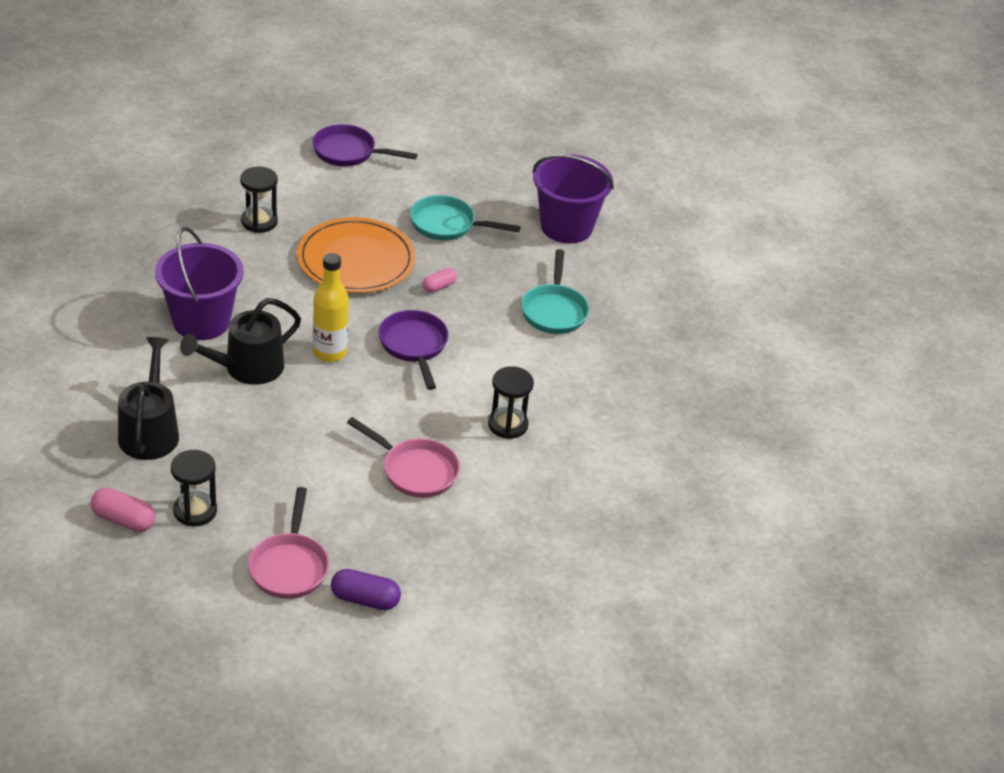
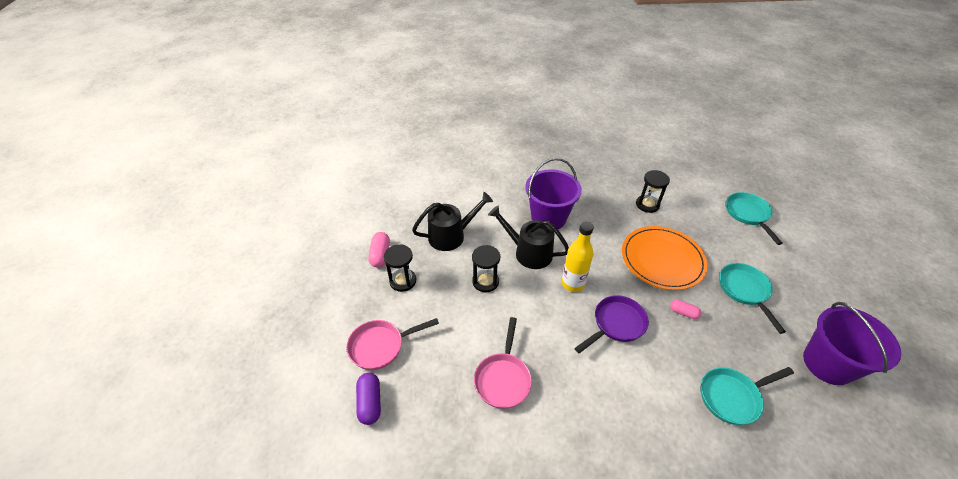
camera: 70 degrees right, 5 degrees up
purple pan [312,124,418,166] -> turquoise pan [726,192,783,245]
black hourglass [488,366,534,439] -> black hourglass moved to [472,245,500,292]

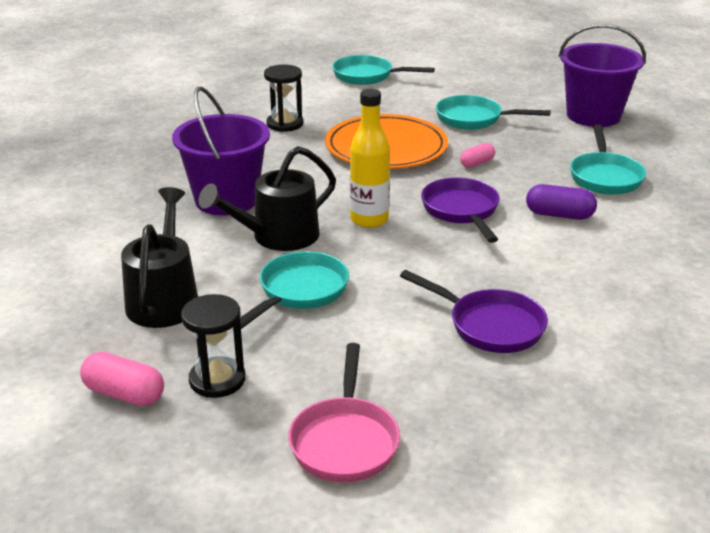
camera: 65 degrees left, 15 degrees down
purple capsule [356,373,381,425] -> purple capsule moved to [526,184,597,220]
black hourglass [472,245,500,292] -> turquoise pan [240,251,349,329]
pink pan [474,317,532,409] -> purple pan [400,270,548,353]

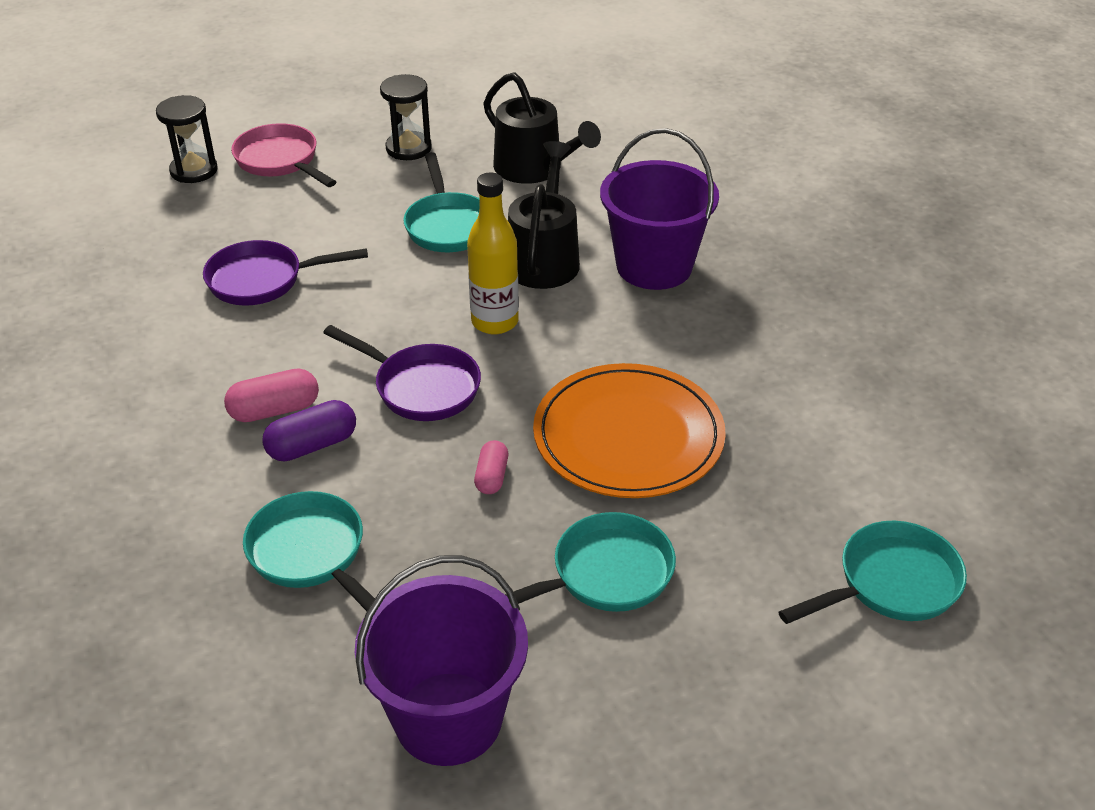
camera: 135 degrees right, 10 degrees up
pink capsule [80,352,164,406] -> pink capsule moved to [224,368,319,422]
black hourglass [264,65,303,132] -> black hourglass moved to [156,95,218,183]

